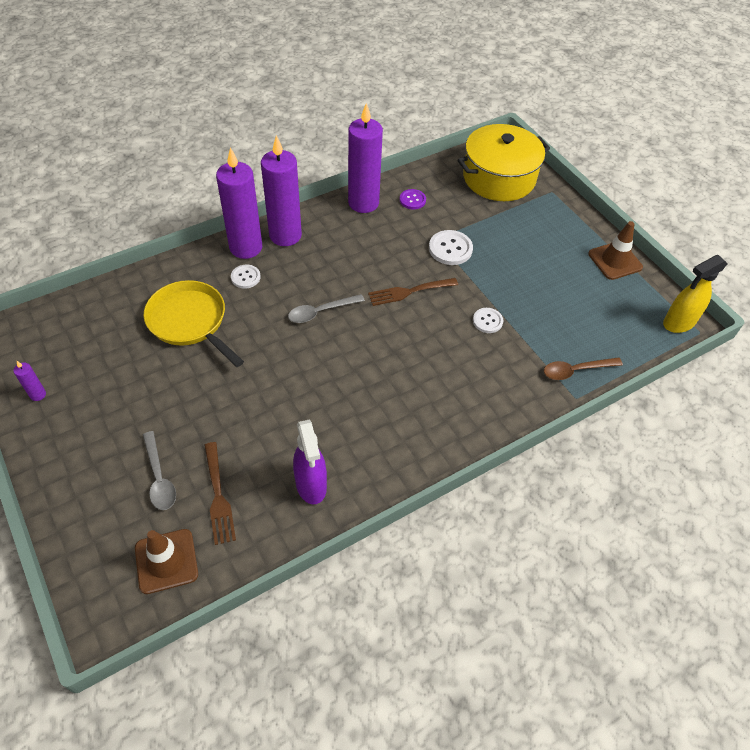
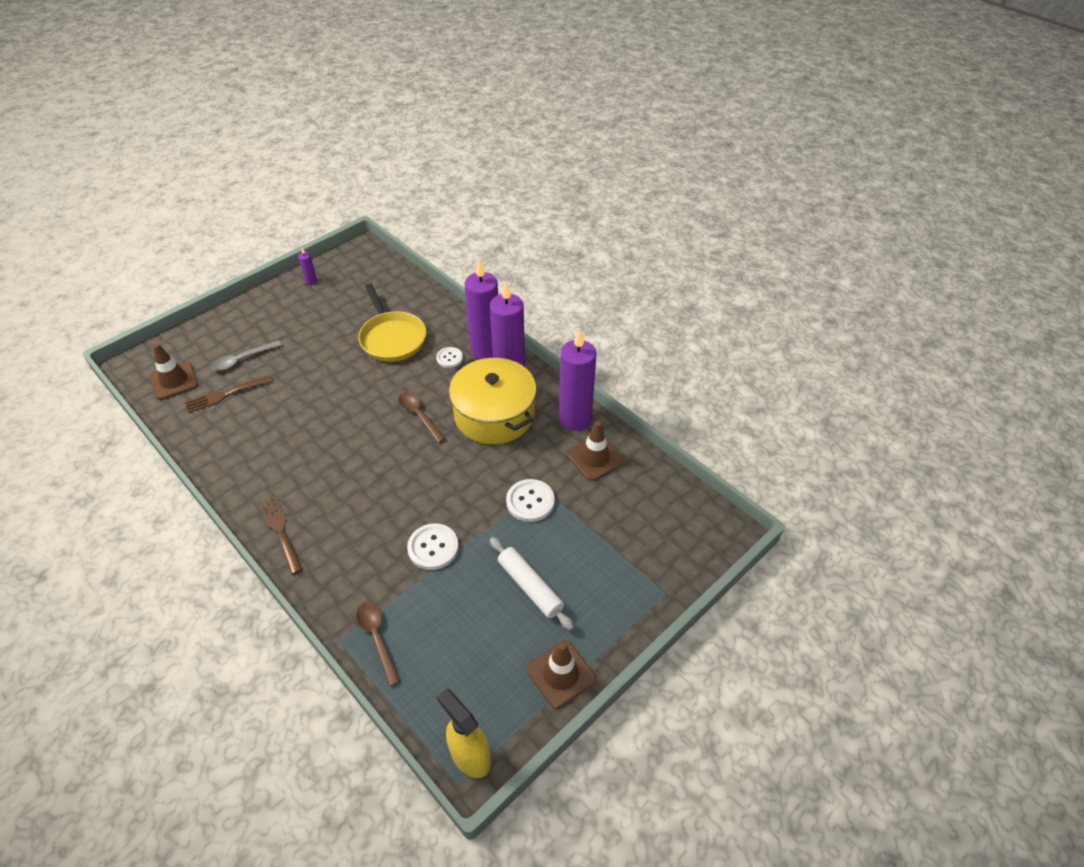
camera: 80 degrees right, 5 degrees down
yellow pan [144,280,244,367] -> yellow pan turned 120 degrees clockwise [358,283,426,362]
grey spoon [288,294,365,323] -> brown spoon [398,392,446,443]
purple spray bottle [293,419,327,504] -> none
brown fork [368,278,458,306] -> brown fork moved to [259,496,303,574]
purple button [400,189,426,209] -> brown traffic cone [567,421,624,481]
yellow pot [458,124,550,201] -> yellow pot moved to [449,358,537,444]
white button [473,308,503,333] -> white button [407,524,459,570], size x1.56
none -> white rolling pin [490,537,574,631]

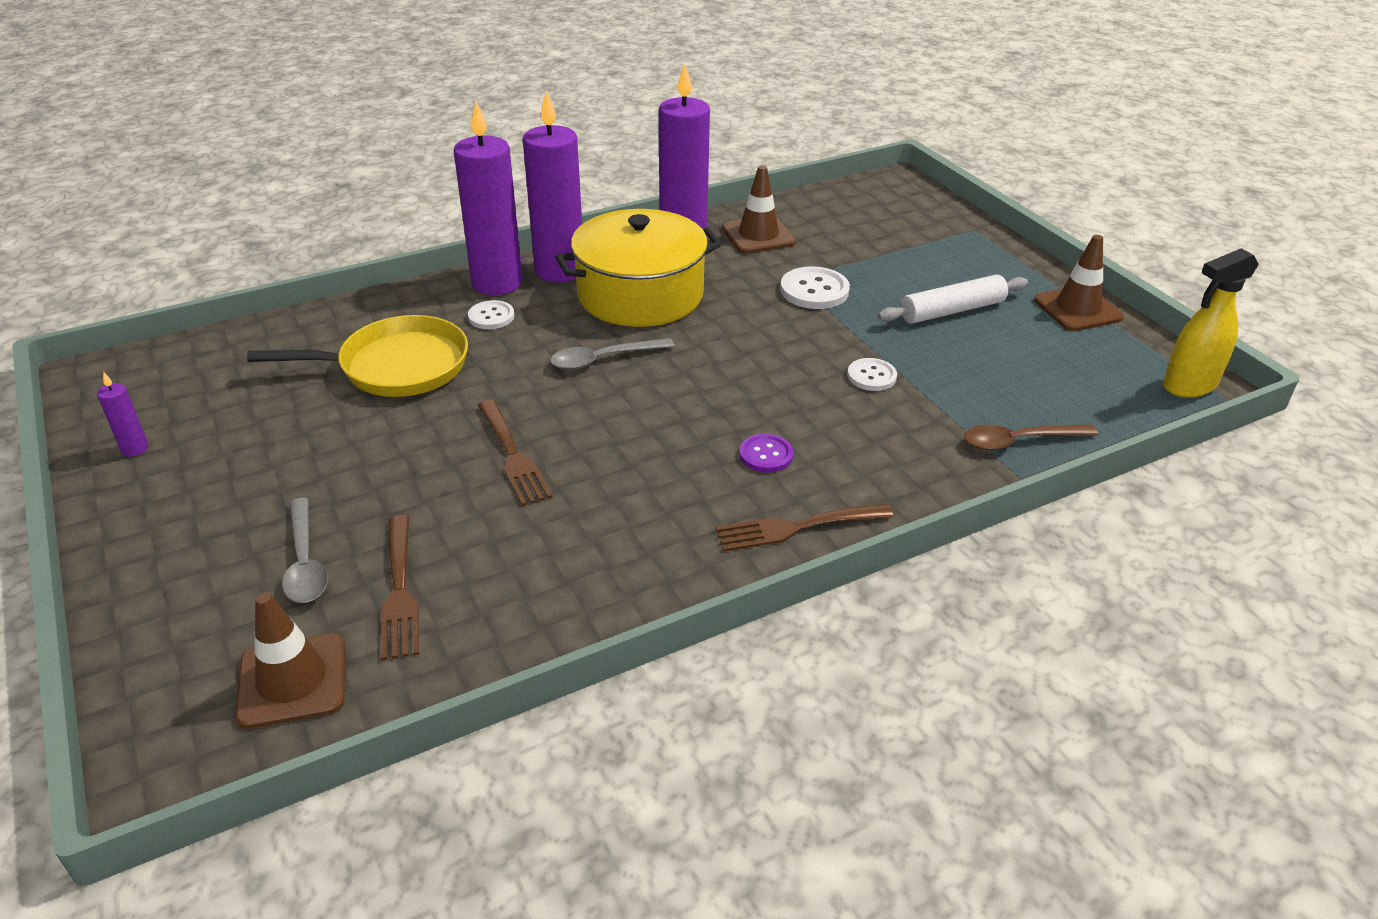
camera: 75 degrees left, 10 degrees down
brown spoon [398,392,446,443] -> grey spoon [550,338,675,370]
white button [407,524,459,570] -> white button [847,358,897,391], size x0.64
none -> brown fork [478,400,553,506]
none -> purple button [739,434,793,473]

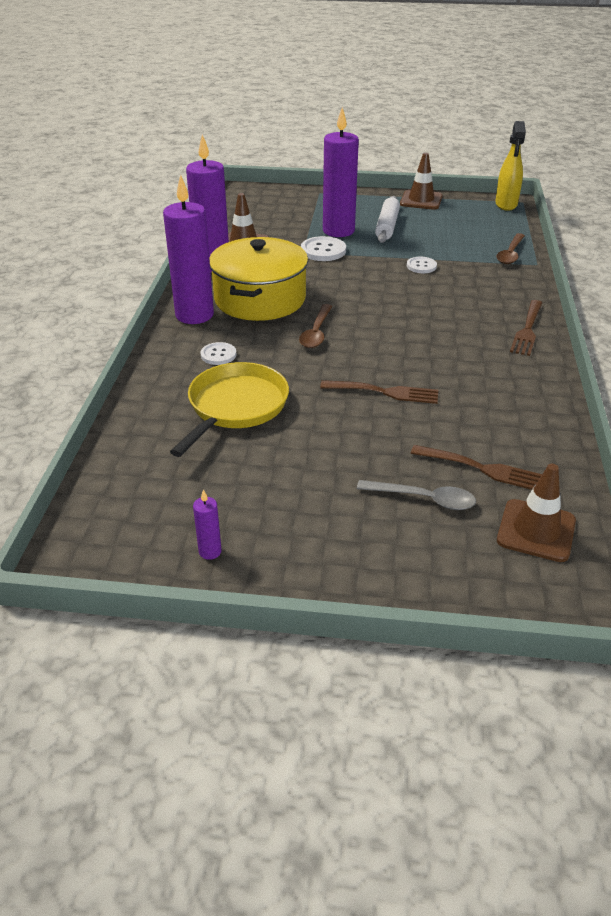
camera: 55 degrees left, 0 degrees up
purple candle [454,101,523,295] -> purple candle moved to [323,107,359,237]
grey spoon [550,338,675,370] -> brown spoon [299,304,332,348]
purple button [739,434,793,473] -> none

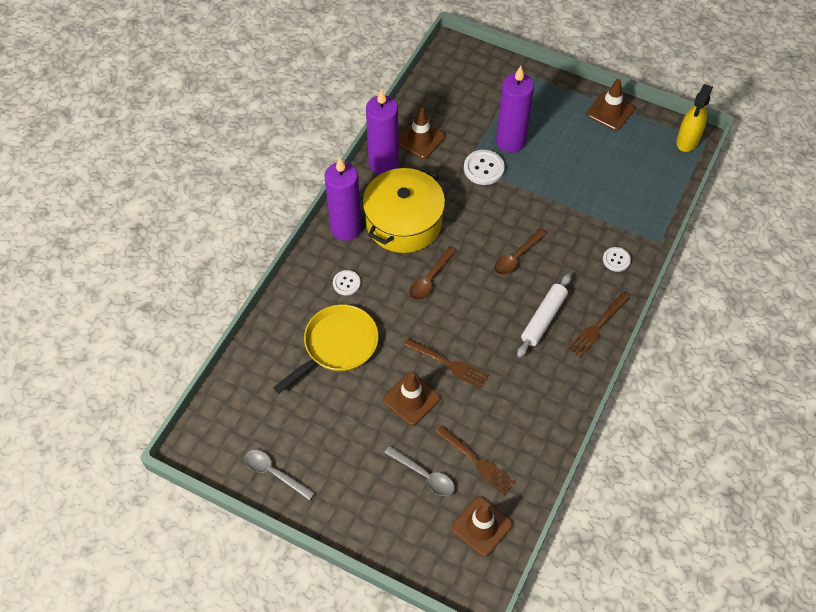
camera: 20 degrees right, 20 degrees up
purple candle [193,490,222,560] -> grey spoon [244,450,315,500]
white rolling pin [375,196,400,243] -> white rolling pin moved to [517,273,571,357]
white button [407,257,437,273] -> white button moved to [603,247,631,272]
brown spoon [496,233,525,264] -> brown spoon moved to [494,229,547,275]
none -> brown traffic cone [383,373,440,426]

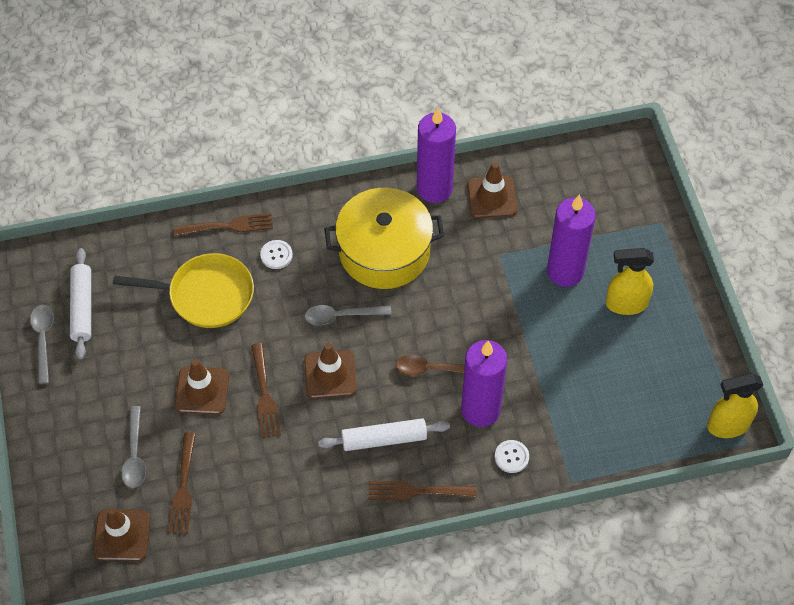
camera: 50 degrees right, 0 degrees up
purple candle [324,157,362,241] -> purple candle moved to [461,340,507,427]
brown spoon [409,247,456,300] -> grey spoon [305,305,392,325]
white button [464,150,505,185] -> none
brown traffic cone [587,79,635,131] -> brown traffic cone moved to [304,343,357,399]
none -> white rolling pin [70,248,91,359]
none -> brown fork [174,213,273,236]
none -> yellow spray bottle [606,248,654,315]

